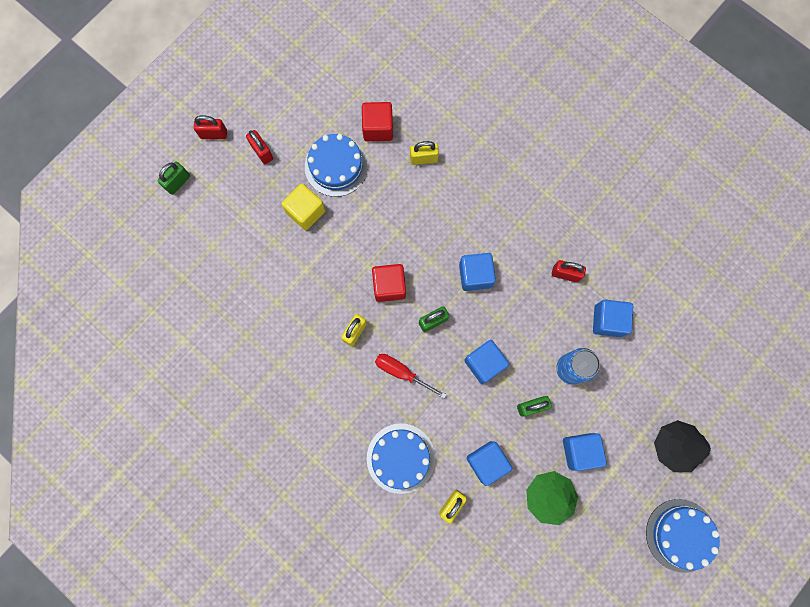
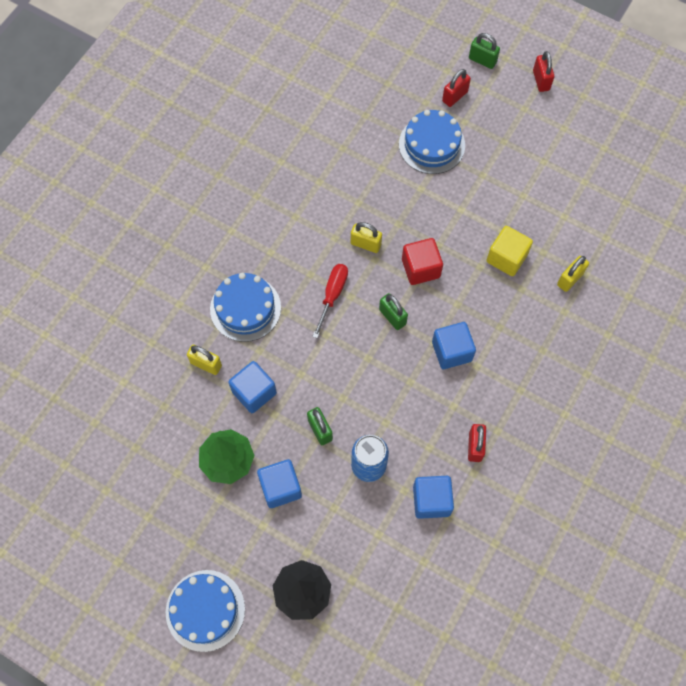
camera: 80 degrees right, 10 degrees down
red padlock [246,130,273,164] -> red padlock moved to [442,69,471,107]
yellow cube [281,184,325,230] -> yellow cube moved to [487,226,533,276]
blue cake [305,134,368,197] -> blue cake moved to [399,110,465,174]
red cube [362,102,393,141] -> none
yellow padlock [410,141,439,165] -> yellow padlock turned 60 degrees clockwise [557,256,589,292]
blue cube [464,340,509,384] -> none

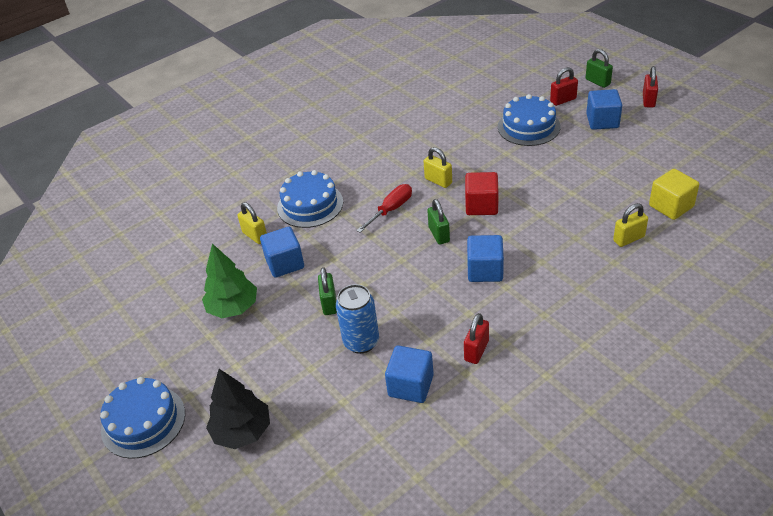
camera: 25 degrees right, 25 degrees down
blue cube [257,459,302,508] -> blue cube moved to [586,89,622,130]
yellow cube [487,226,533,276] -> yellow cube moved to [649,169,699,220]

